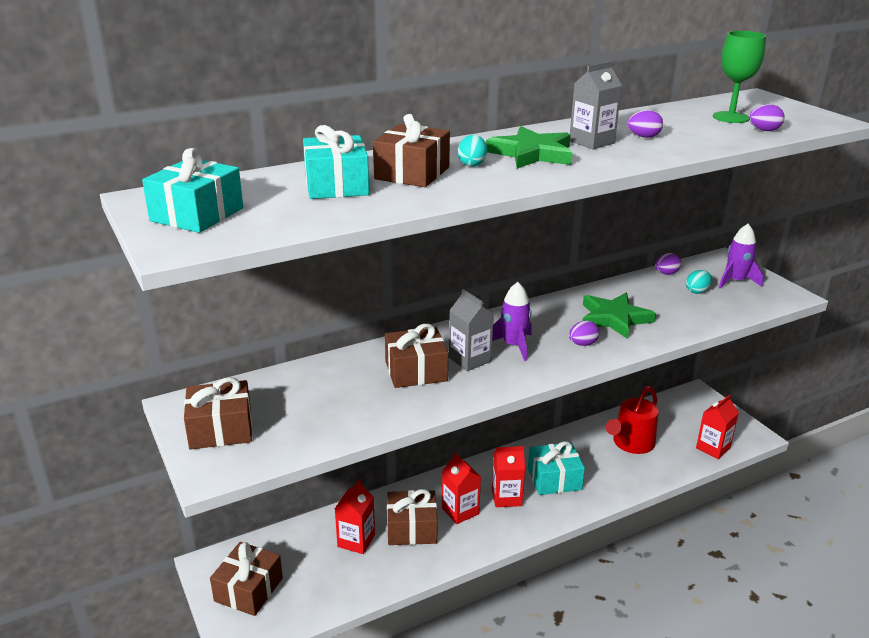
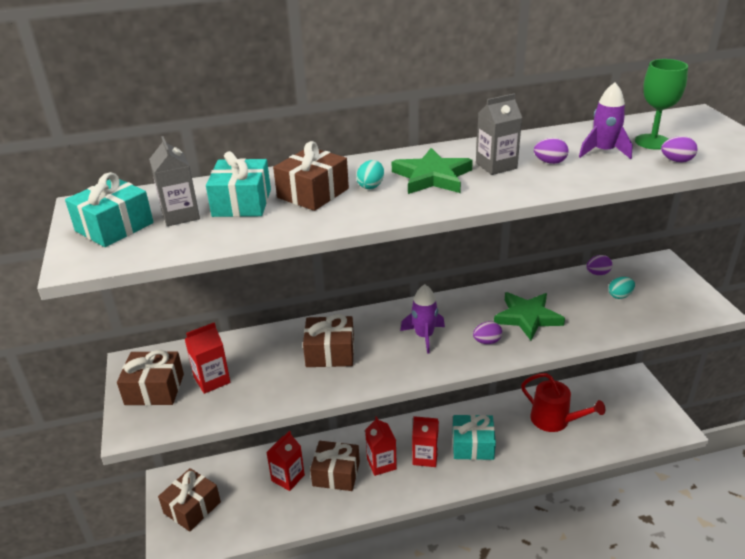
camera: 15 degrees right, 5 degrees up
grey carton [449,289,494,371] -> grey carton moved to [149,136,200,226]
red watering can [606,386,659,454] -> red watering can turned 105 degrees counterclockwise [521,373,605,432]
red carton [696,395,739,459] -> red carton moved to [185,322,231,394]
purple rocket [719,224,763,289] -> purple rocket moved to [579,83,633,159]

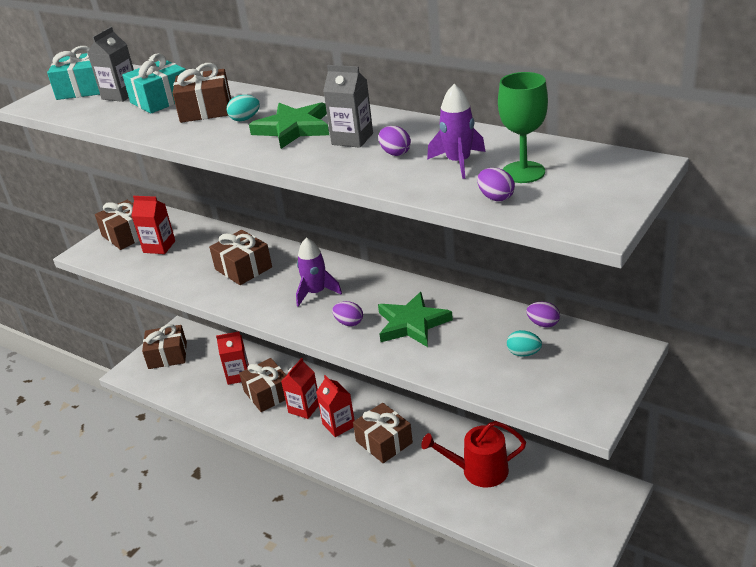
camera: 50 degrees right, 0 degrees up
turquoise gift [453,415,496,460] -> brown gift [353,403,413,463]
red watering can [521,373,605,432] -> red watering can turned 90 degrees clockwise [421,421,526,488]

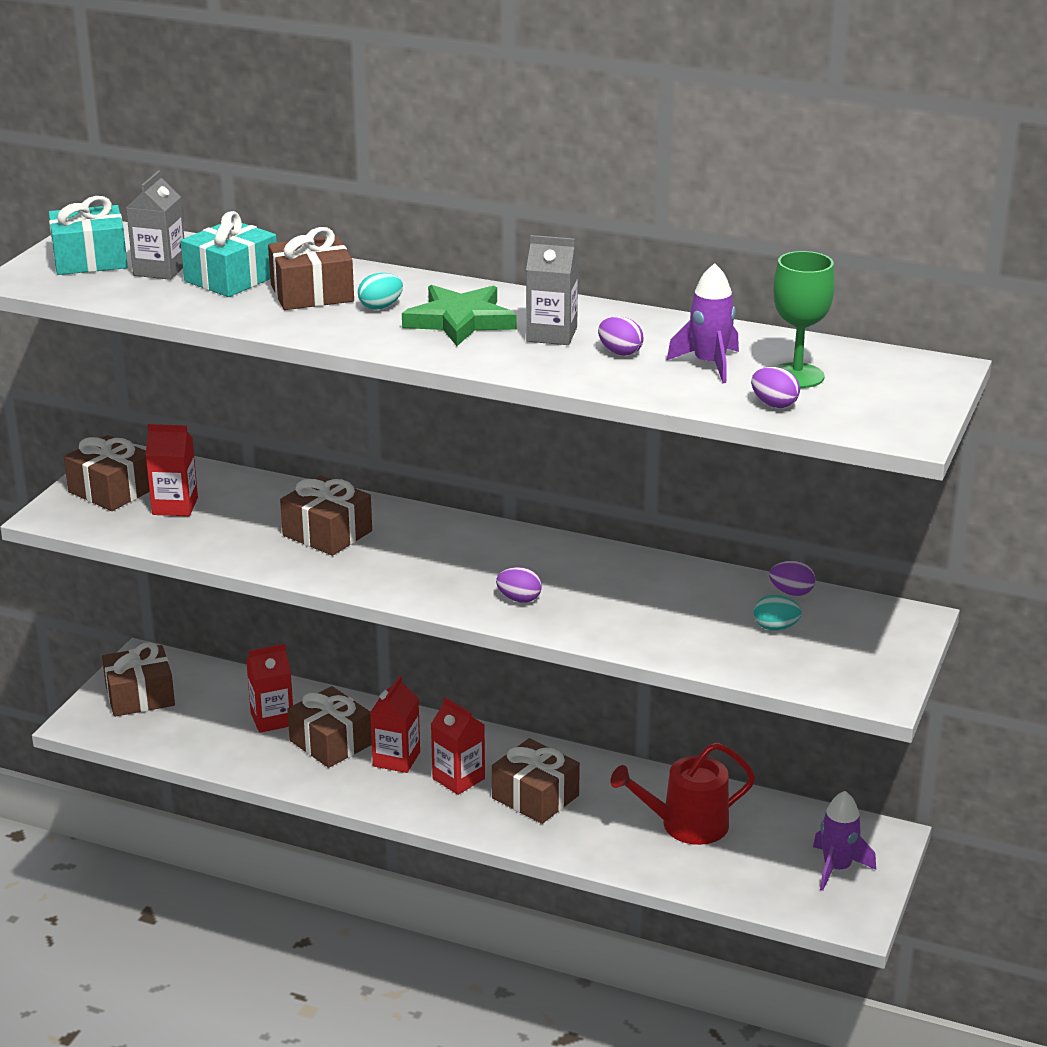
camera: 15 degrees left, 5 degrees down
purple rocket [296,237,342,307] -> purple rocket moved to [813,791,876,891]
green star [378,292,453,347] -> none

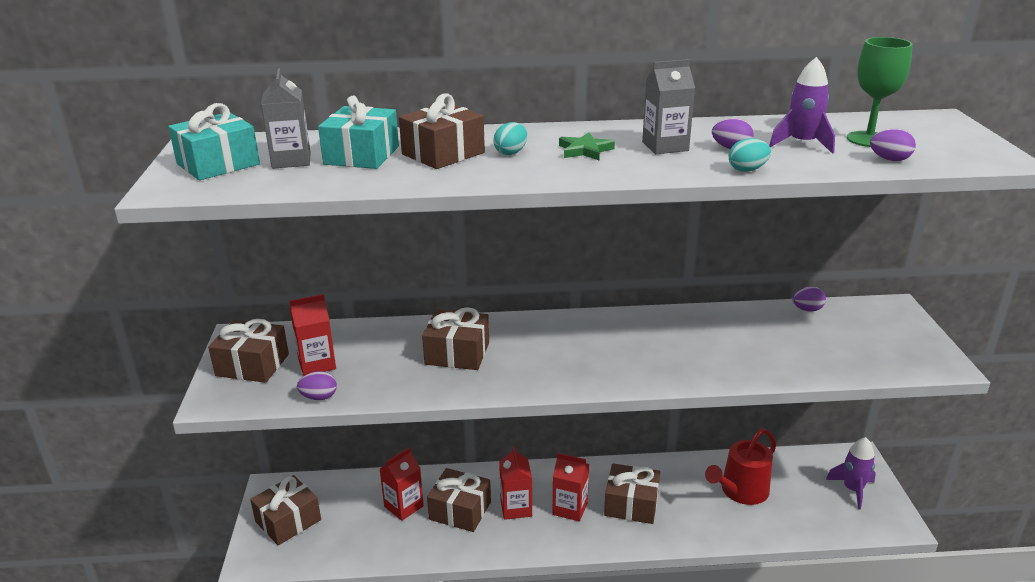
camera: 25 degrees left, 0 degrees up
green star [402,285,516,346] -> green star [559,132,615,160], size x0.59
purple egg [496,567,542,603] -> purple egg moved to [297,371,337,400]
turquoise egg [754,595,802,630] -> turquoise egg moved to [729,138,771,172]

